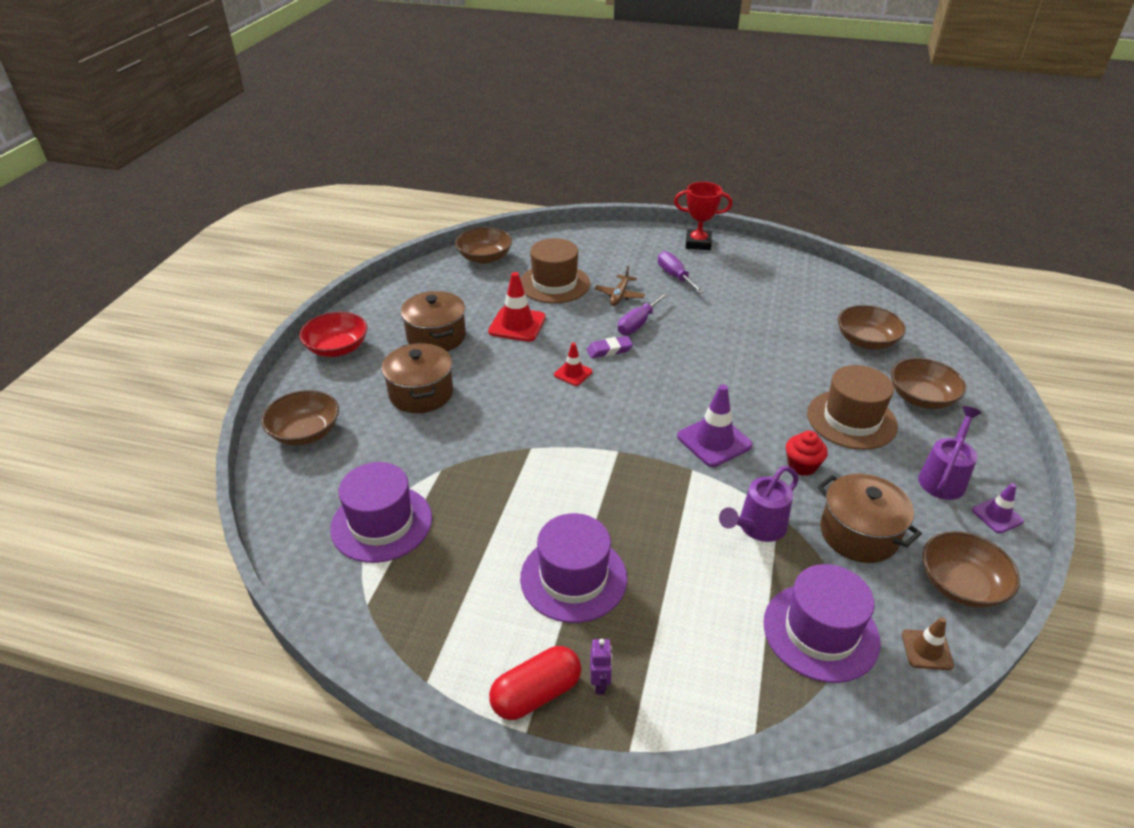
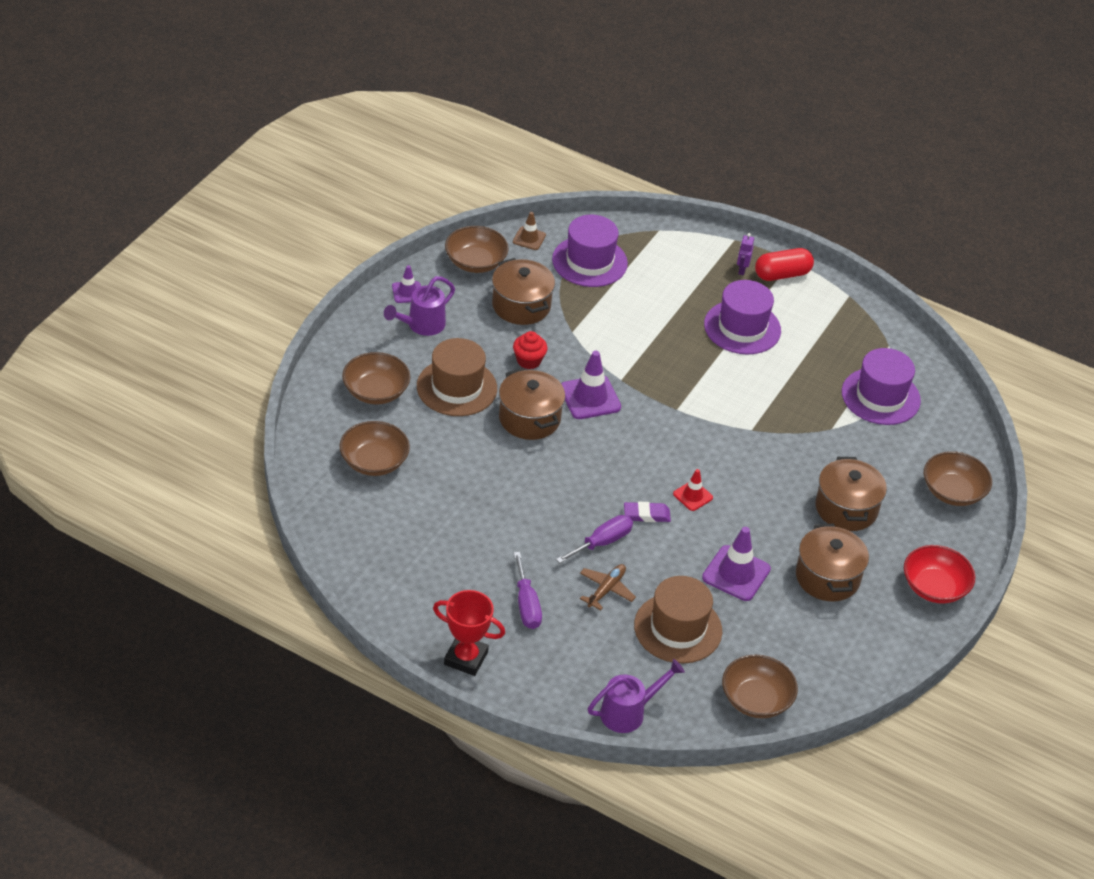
camera: 170 degrees left, 5 degrees up
red traffic cone [488,272,546,342] -> purple traffic cone [702,527,771,601]
purple watering can [719,466,799,542] -> purple watering can moved to [588,659,685,733]
none -> brown pot [499,368,565,440]

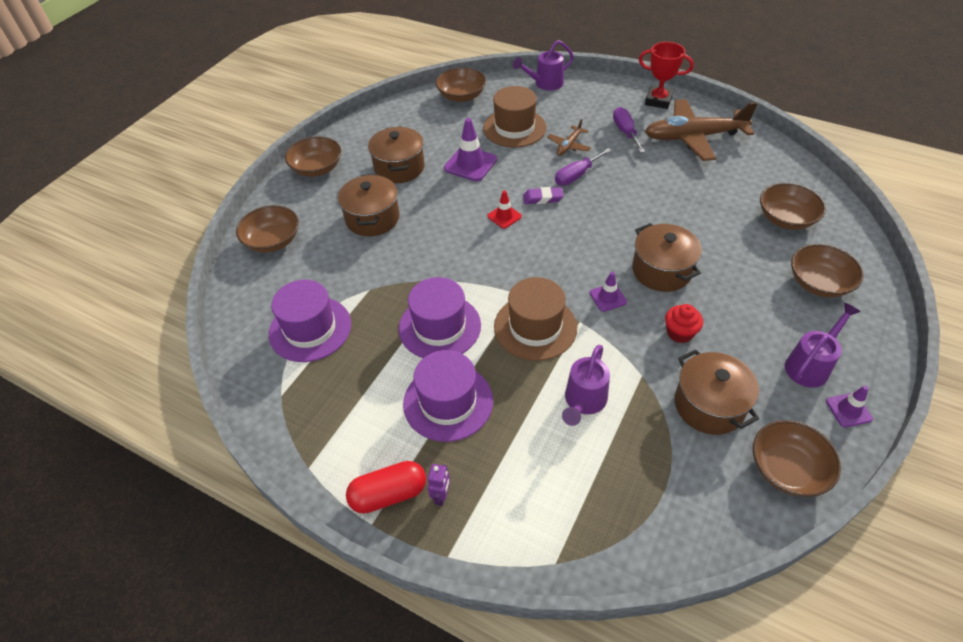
camera: 175 degrees left, 5 degrees up
brown hat [417,338,497,416] -> brown hat moved to [494,277,577,361]
brown traffic cone [513,212,546,250] -> none
purple hat [552,215,628,287] -> purple hat moved to [399,277,481,358]
purple traffic cone [561,351,621,419] -> purple traffic cone [590,272,627,312], size x0.58
red bowl [904,545,975,604] -> brown bowl [285,136,341,177]
none -> purple watering can [562,345,610,426]
none -> brown plane [645,99,758,161]

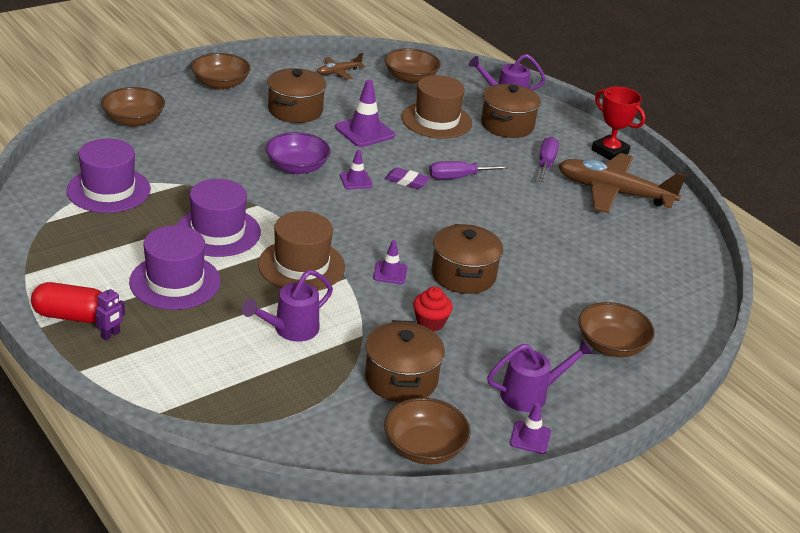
camera: 20 degrees right, 15 degrees down
brown pot [338,174,400,236] -> brown pot moved to [481,84,541,138]
red traffic cone [487,190,522,229] -> purple traffic cone [340,150,373,189]
brown plane [547,119,591,156] -> brown plane moved to [317,53,365,80]
brown bowl [760,183,826,230] -> none
none -> purple bowl [266,132,331,174]

